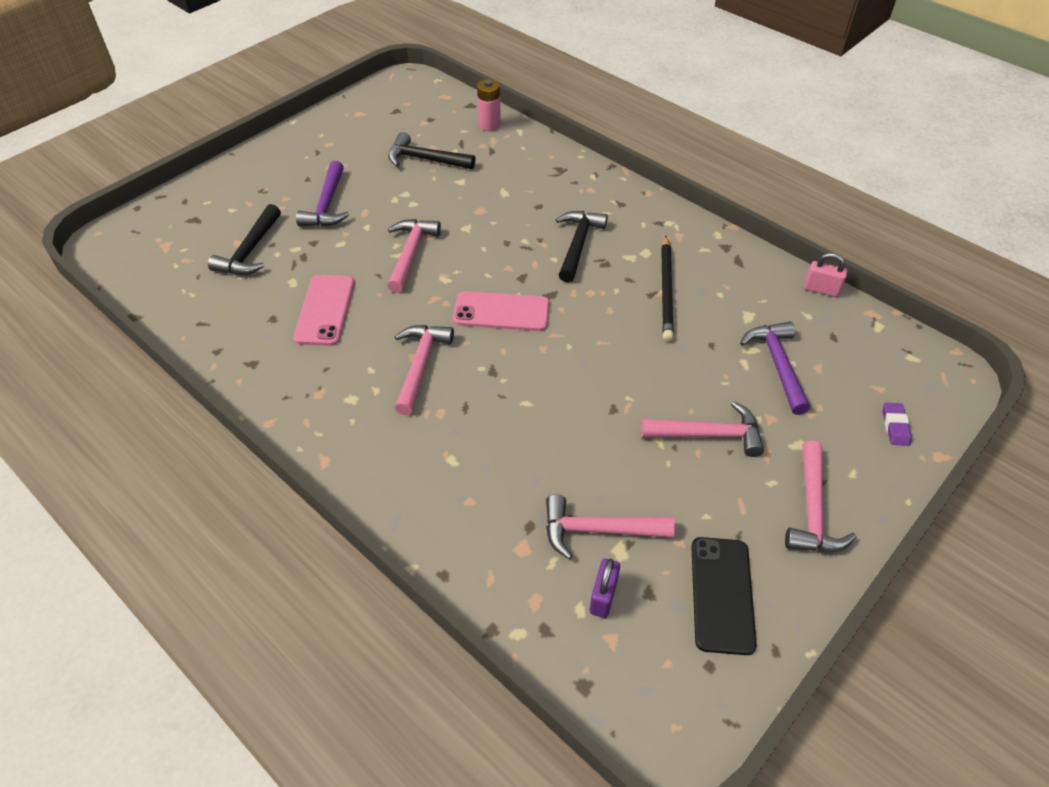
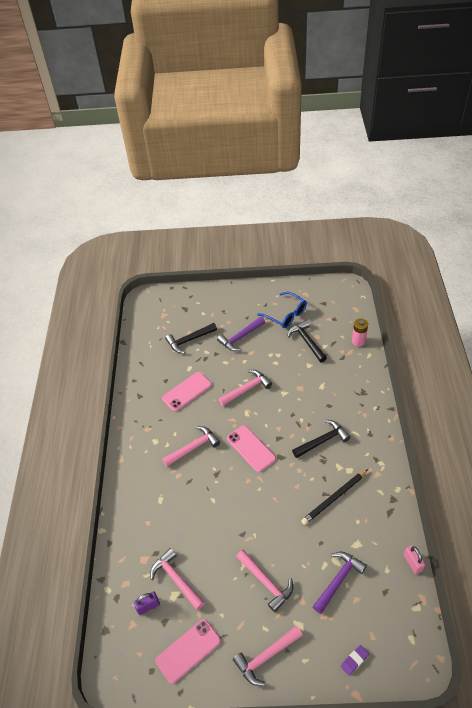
camera: 50 degrees right, 0 degrees up
black phone [691,537,757,655] -> pink phone [155,619,221,684]
none -> blue glasses [257,292,307,328]

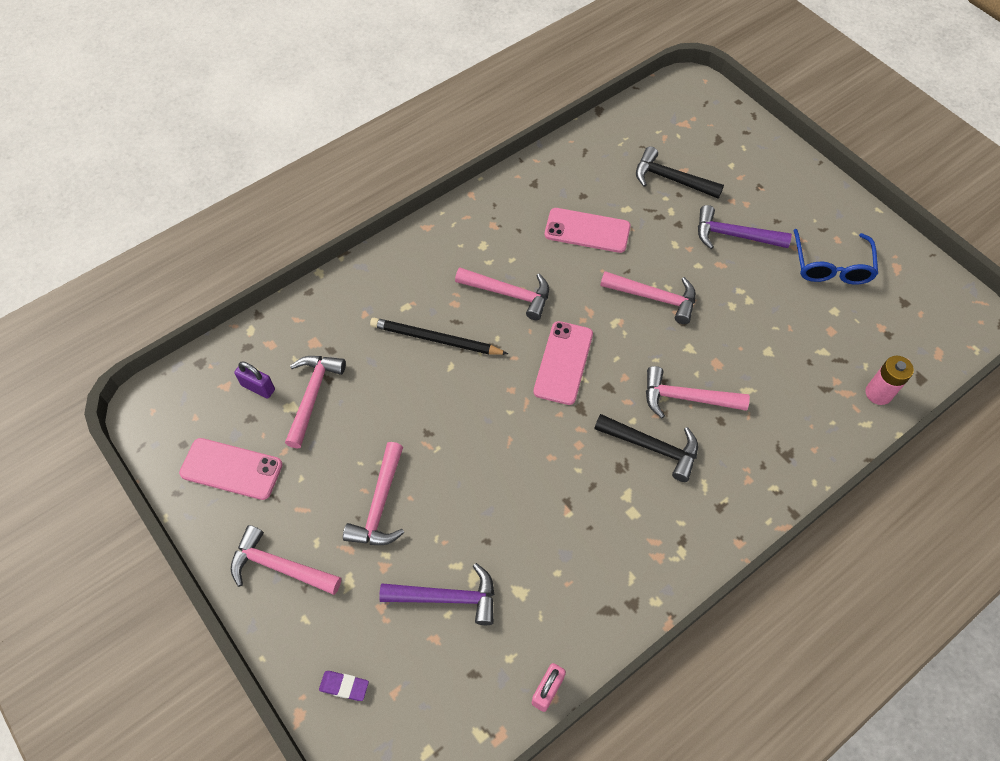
camera: 50 degrees right, 10 degrees up
black hammer [287,320,327,362] -> none
black pencil [301,469,368,525] -> black pencil moved to [370,318,508,355]
none -> pink hammer [646,366,750,418]

